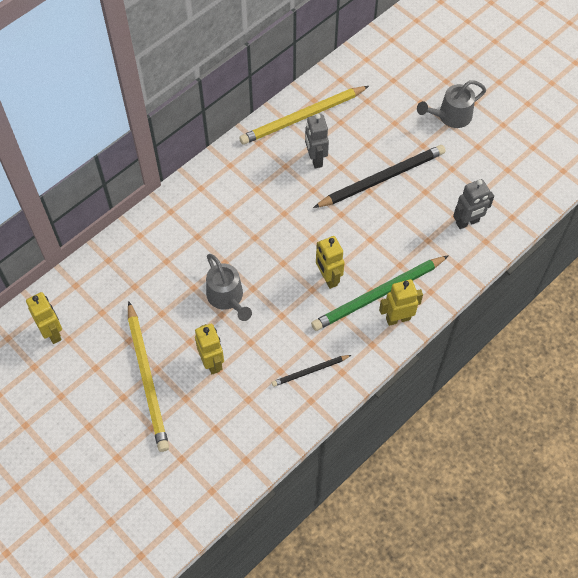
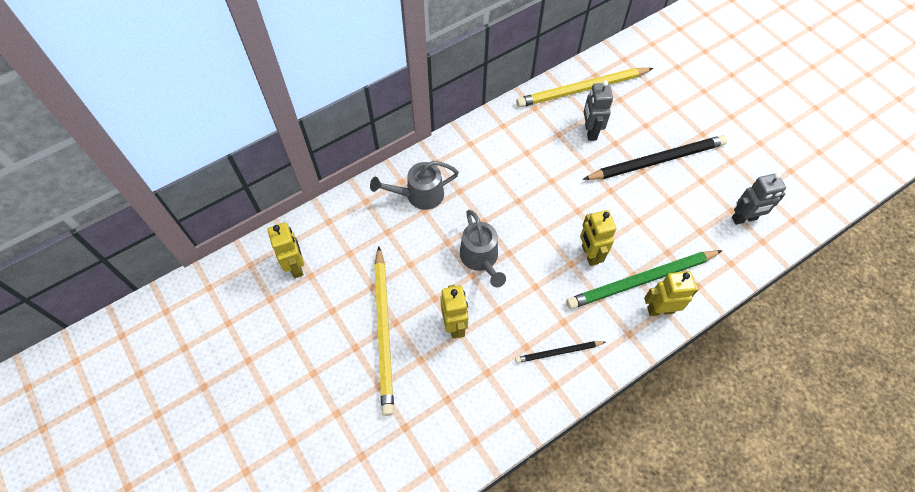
camera: 10 degrees right, 0 degrees up
grey watering can [417,80,486,128] -> grey watering can moved to [370,161,459,210]

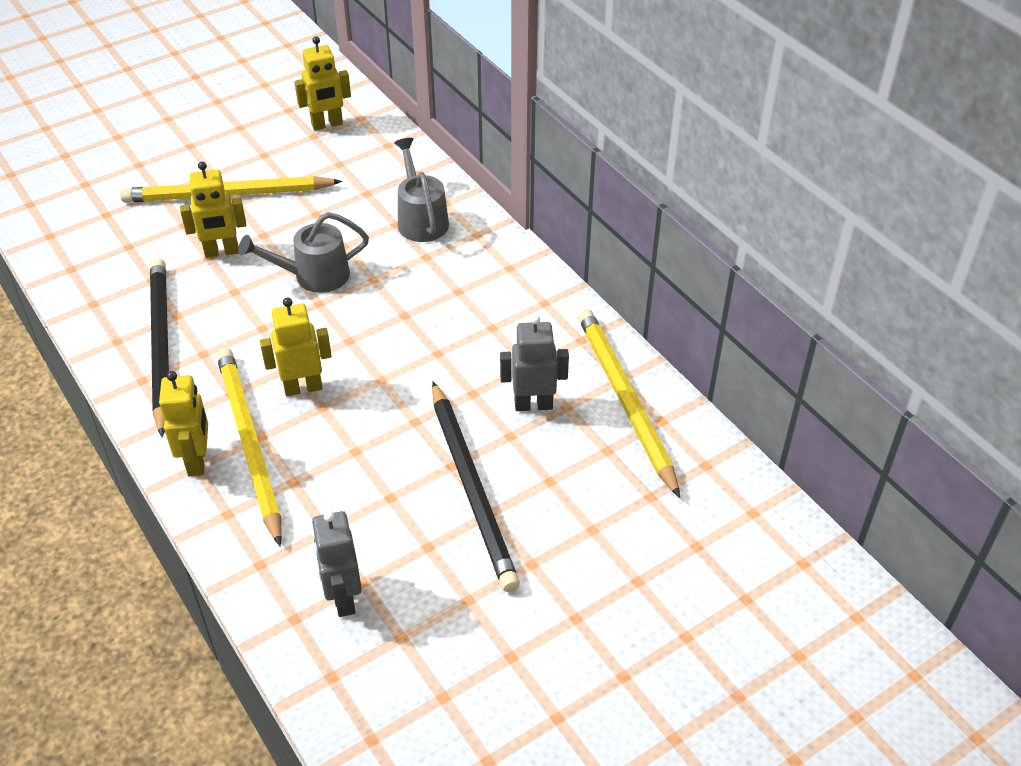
camera: 90 degrees right, 15 degrees down
black pencil [515,341,605,363] -> black pencil [150,258,169,437], size x1.94
green pencil [566,250,723,309] -> yellow pencil [216,348,282,546]

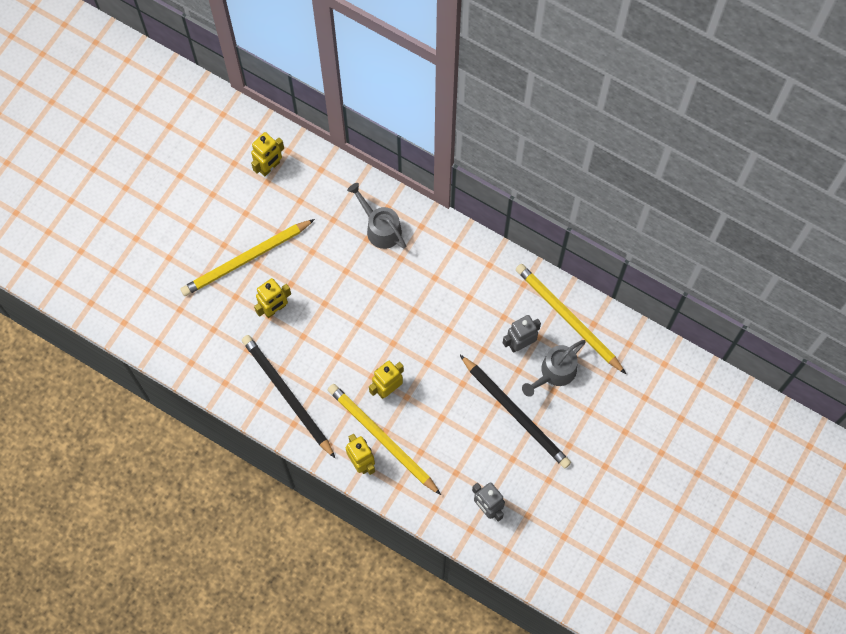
camera: 25 degrees left, 25 degrees up
grey watering can [238,212,369,293] -> grey watering can moved to [522,340,586,397]

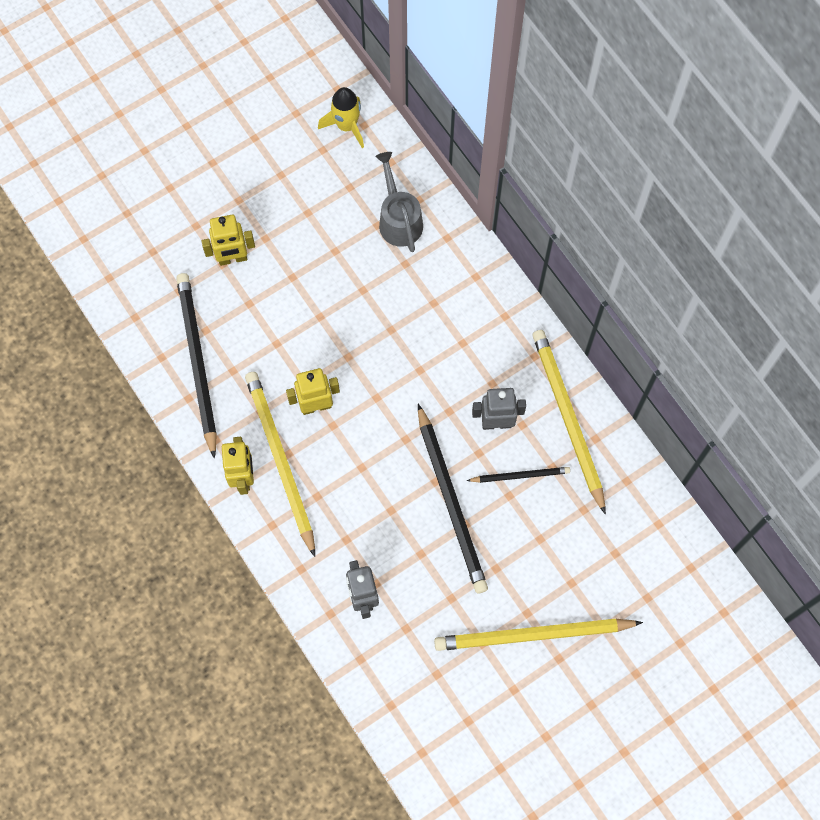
camera: 25 degrees right, 0 degrees up
yellow pencil [180,219,315,296] -> yellow pencil moved to [434,619,643,651]
yellow robot [251,132,284,176] -> none
grey watering can [522,340,586,397] -> black pencil [466,467,570,483]
none -> yellow rocket [318,87,364,148]

